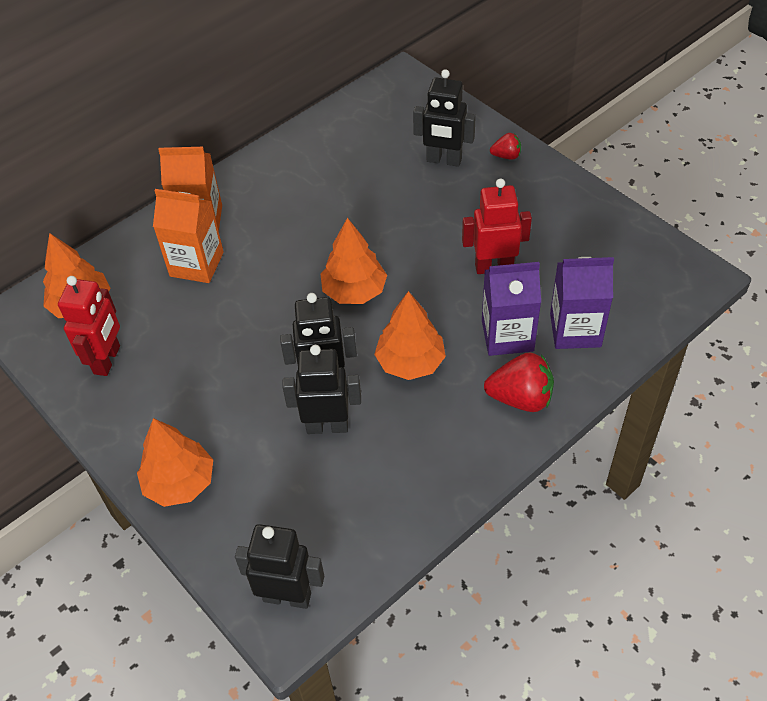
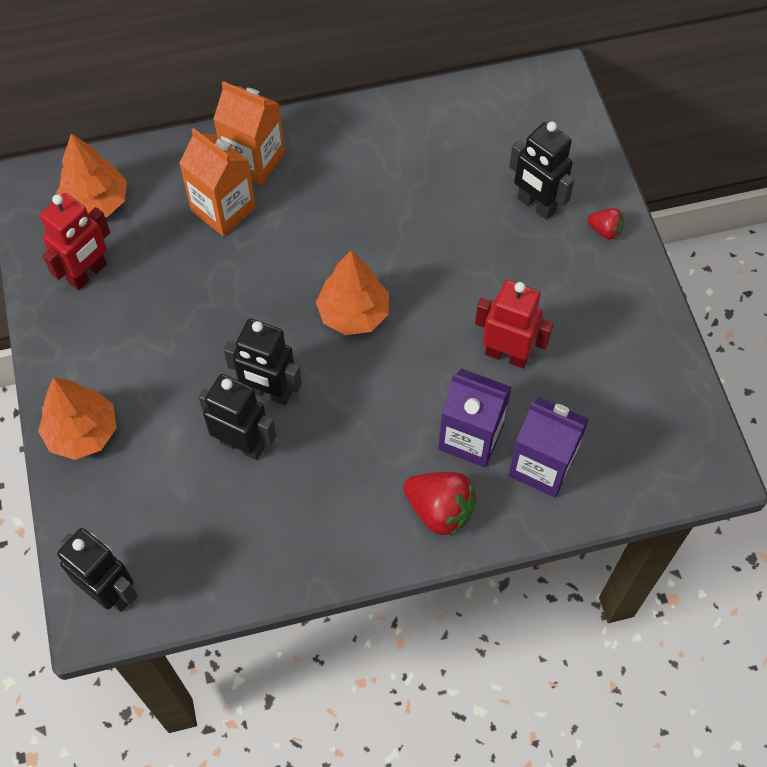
camera: 25 degrees right, 10 degrees up
orange tree [374,291,446,380] -> none

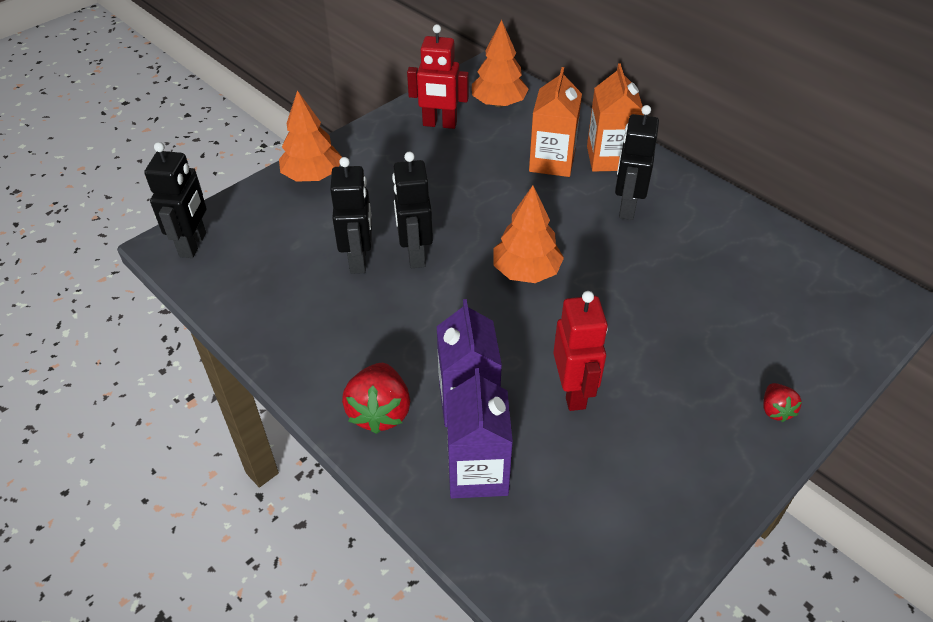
camera: 60 degrees right, 15 degrees down
black robot [509,121,574,220] -> black robot moved to [615,105,659,220]

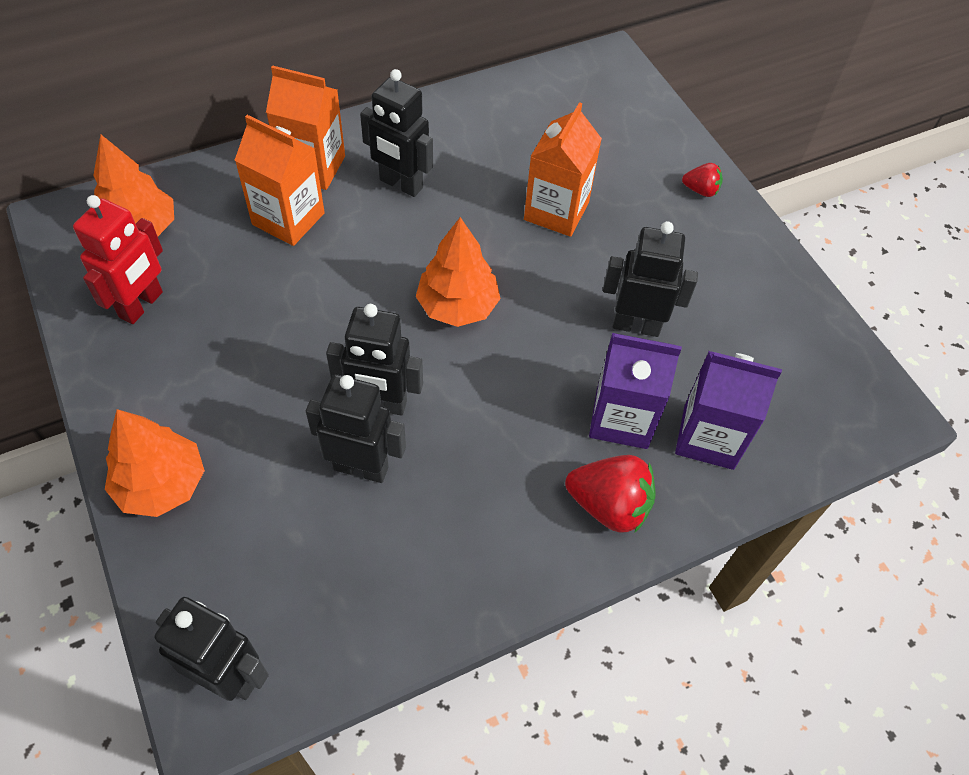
camera: 75 degrees left, 10 degrees up
red robot [553,291,608,411] -> black robot [603,221,698,337]
none -> orange carton [524,102,602,237]

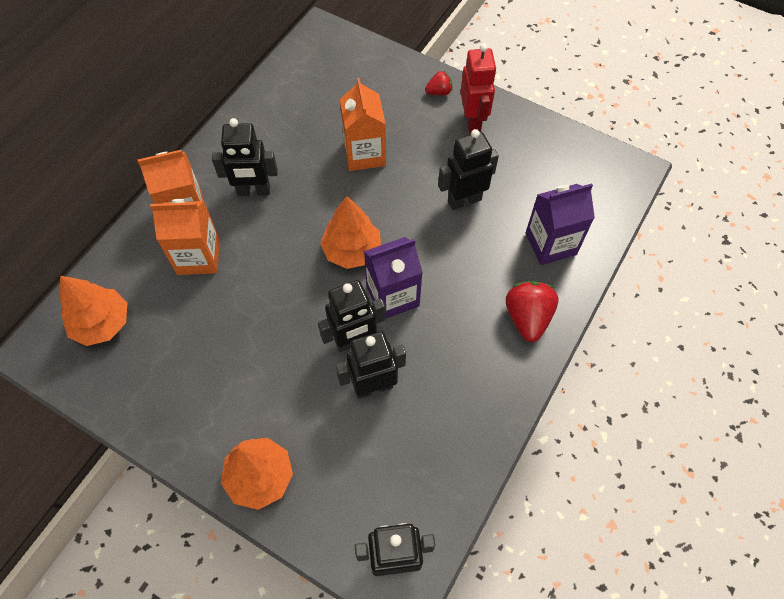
camera: 30 degrees left, 5 degrees up
red robot [73,195,163,324] -> red robot moved to [461,43,497,133]
red strawberry [565,455,655,533] -> red strawberry turned 75 degrees counterclockwise [506,281,558,342]
purple carton [589,333,682,449] -> purple carton moved to [364,237,423,319]

